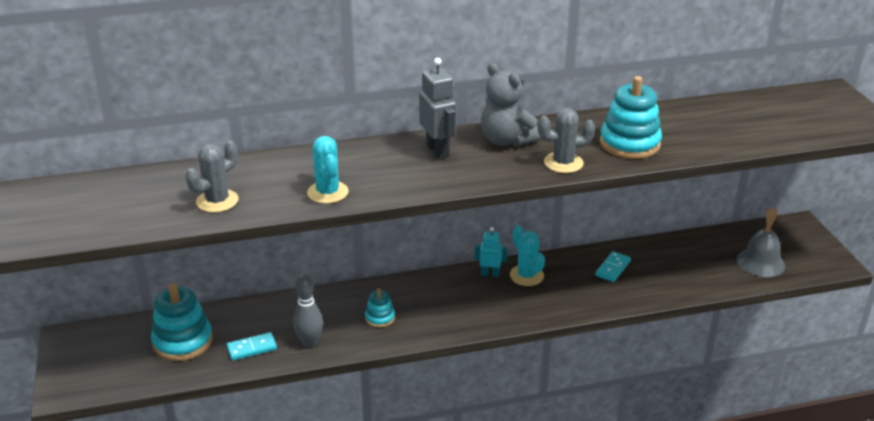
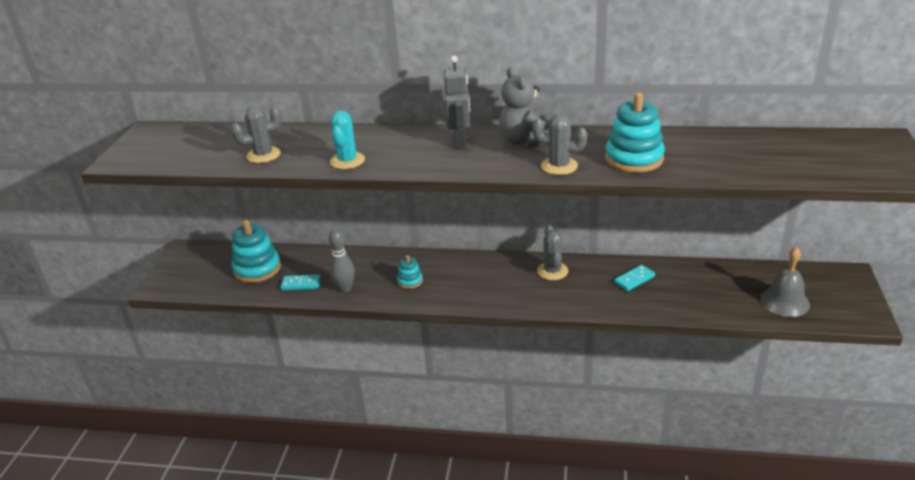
camera: 25 degrees right, 0 degrees up
turquoise robot [475,227,508,277] -> none
turquoise cactus [510,225,545,286] -> grey cactus [537,224,568,280]

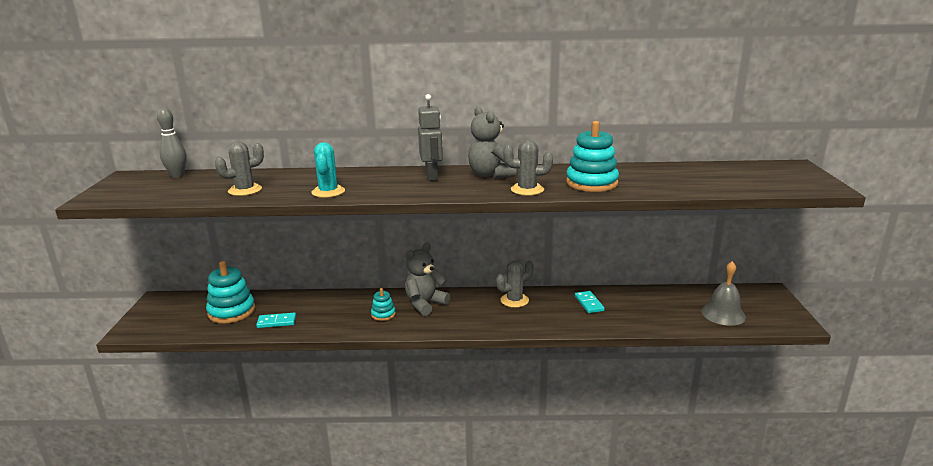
camera: 10 degrees left, 10 degrees down
grey bowling pin [329,229,355,293] -> grey bowling pin moved to [157,108,186,178]
grey cactus [537,224,568,280] -> grey cactus turned 75 degrees clockwise [496,261,534,308]
turquoise domino [614,265,655,291] -> turquoise domino turned 60 degrees counterclockwise [575,291,605,313]
none -> grey teddy bear [405,243,450,316]

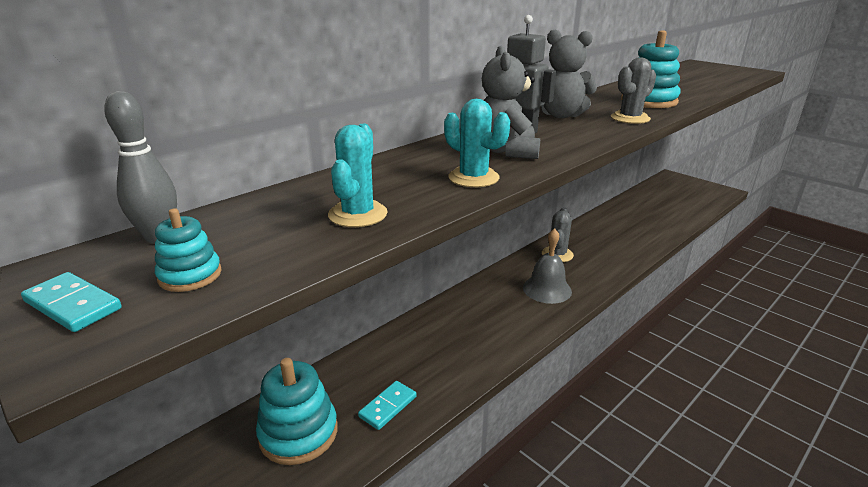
camera: 45 degrees left, 5 degrees up
grey cactus [215,141,264,196] -> turquoise cactus [328,124,388,227]
turquoise stacking toy [371,288,396,321] -> turquoise stacking toy moved to [155,208,222,292]
grey teddy bear [405,243,450,316] -> grey teddy bear moved to [482,46,540,159]
turquoise domino [575,291,605,313] -> turquoise domino moved to [21,272,122,332]
grey bell [702,261,746,326] -> grey bell moved to [523,228,572,304]

